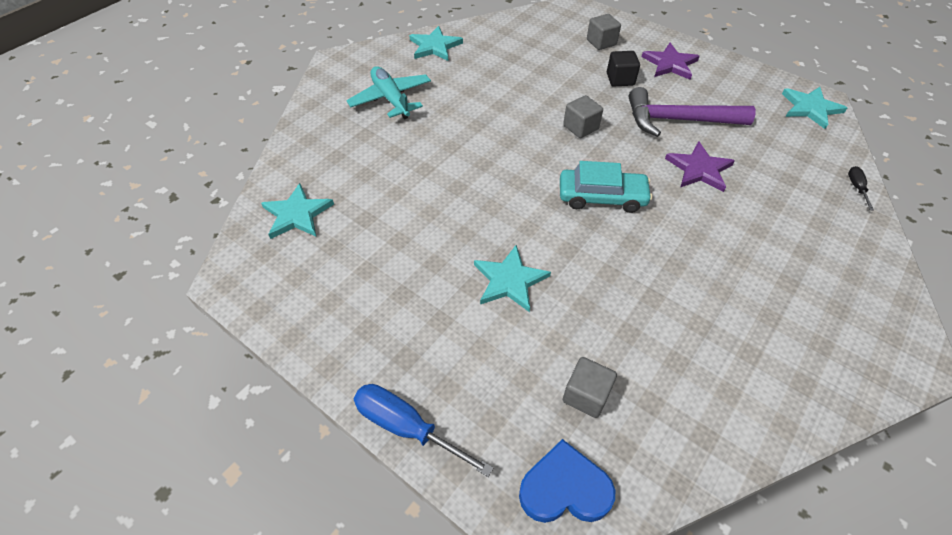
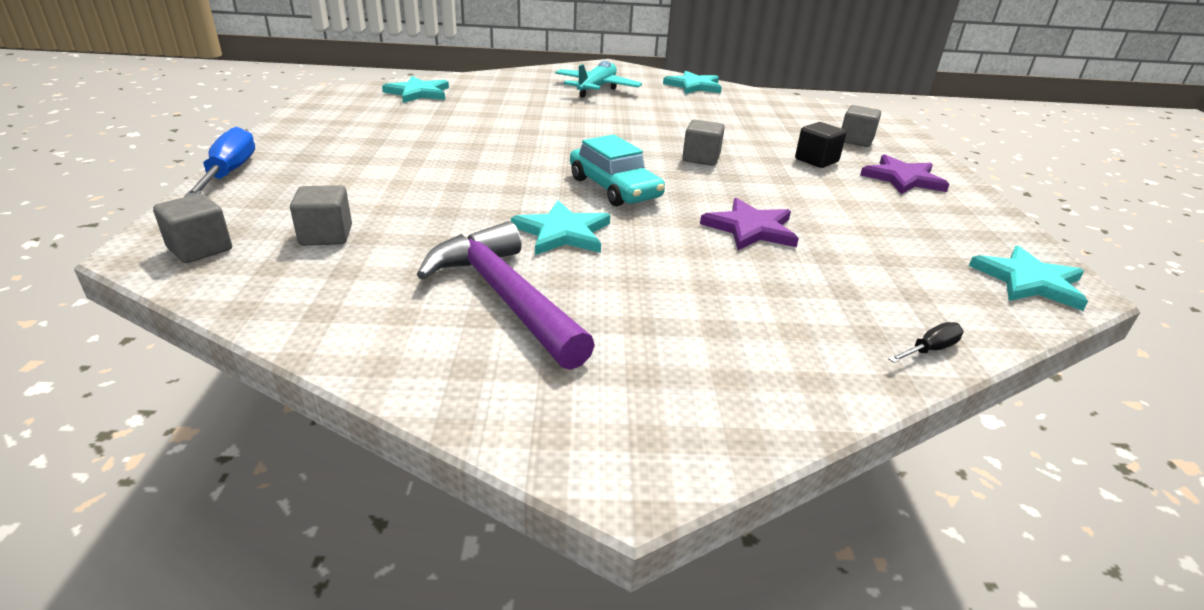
camera: 50 degrees right, 20 degrees down
turquoise star [474,245,551,312] -> turquoise star moved to [511,200,610,255]
blue heart [519,439,615,523] -> grey cube [153,194,232,263]
purple hammer [629,87,756,137] -> purple hammer moved to [417,221,595,370]

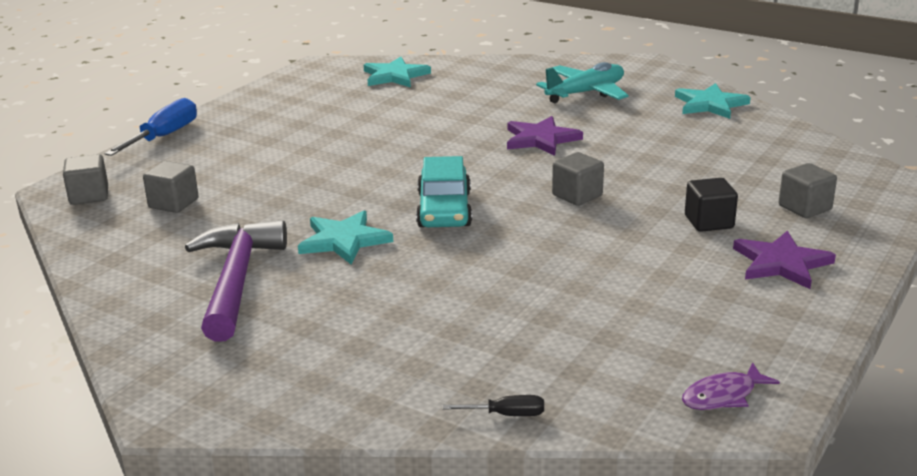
camera: 35 degrees right, 5 degrees down
purple star [700,198,799,250] -> purple star moved to [507,116,583,156]
turquoise star [969,246,1088,311] -> purple fish [682,362,780,410]

